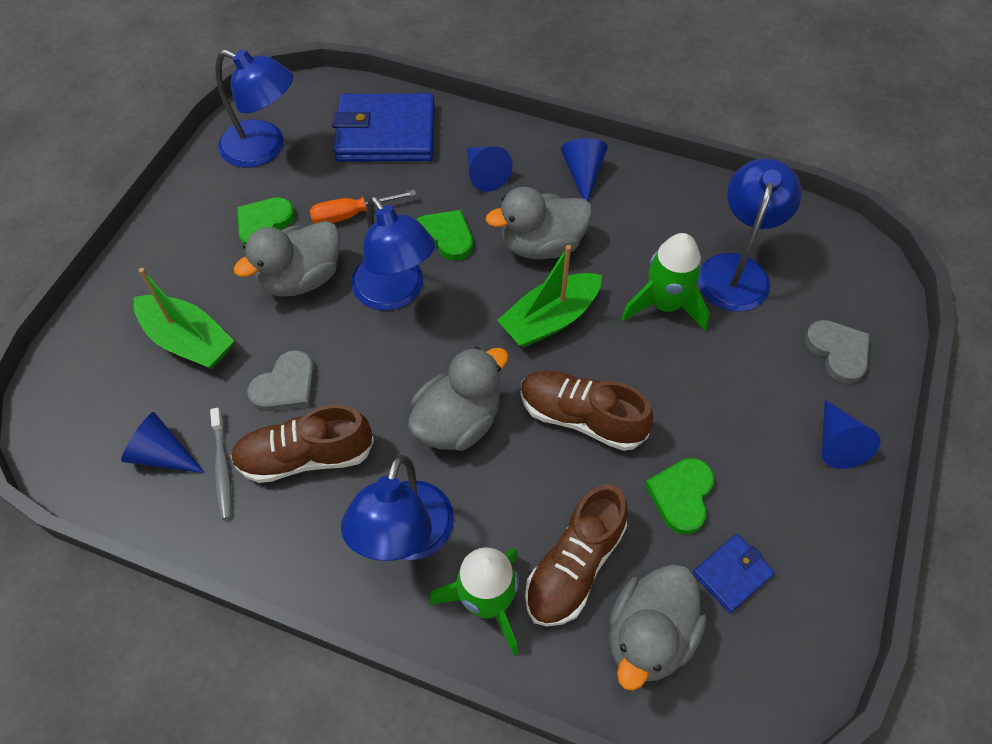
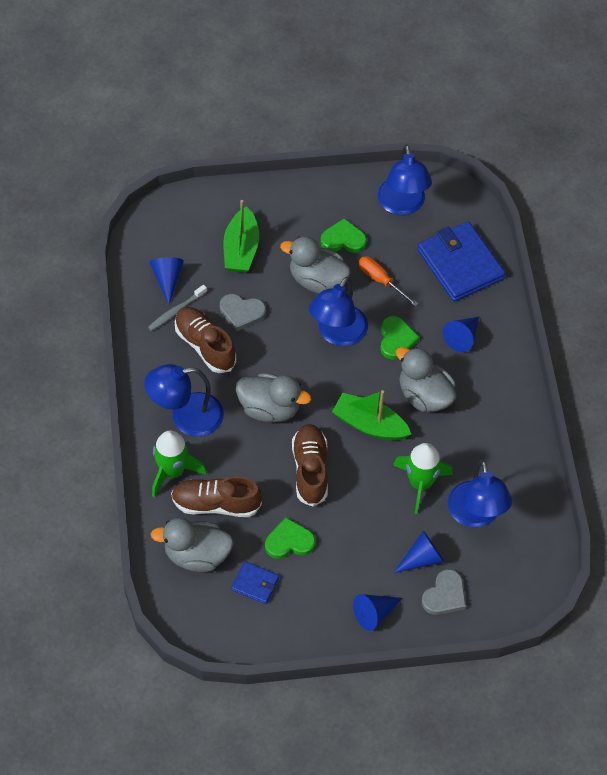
camera: 60 degrees right, 0 degrees up
blue cone [561,138,608,201] -> blue cone moved to [394,531,444,573]
blue lamp [698,159,802,312] -> blue lamp turned 90 degrees clockwise [448,460,512,527]

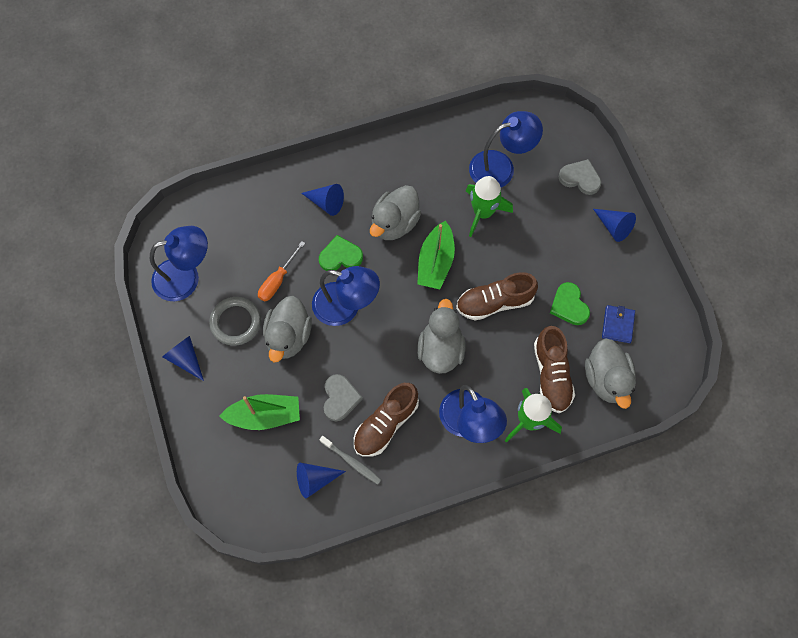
camera: 100 degrees left, 10 degrees up
green heart [320,218,367,253] -> grey ring [209,297,261,346]
blue cone [394,531,444,573] -> blue cone moved to [163,336,204,381]
blue wallet [418,222,506,302] -> none

